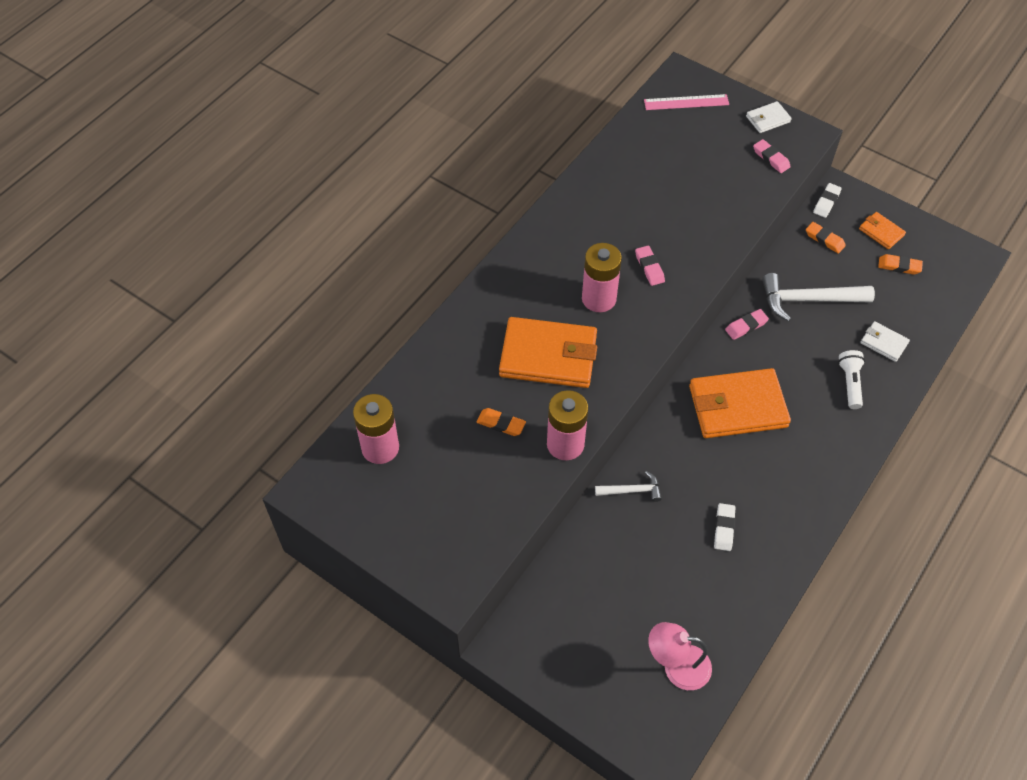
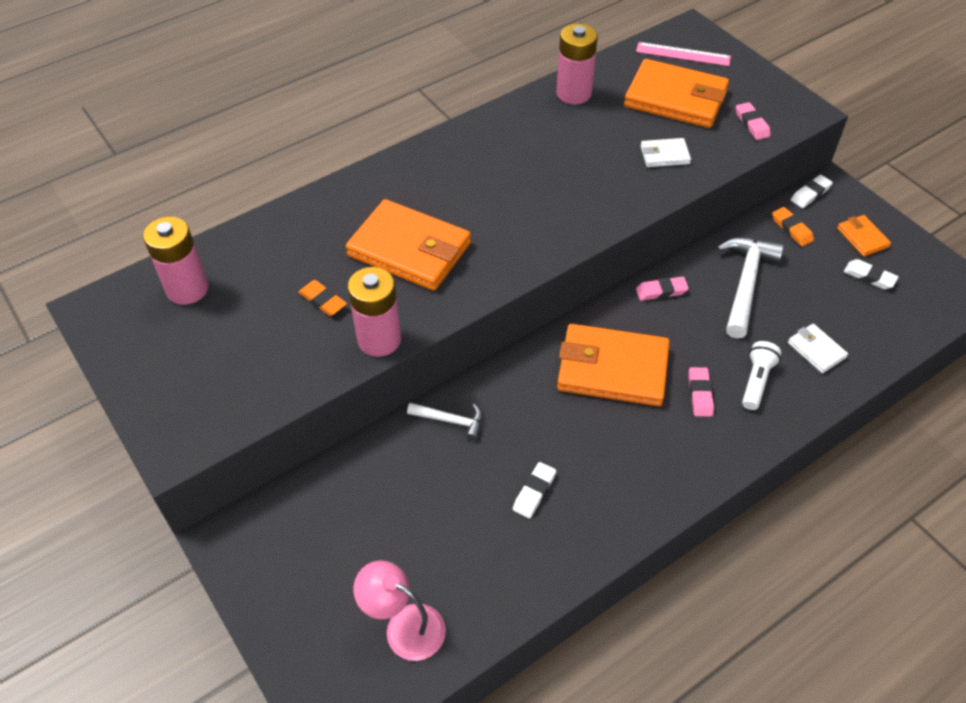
camera: 20 degrees right, 5 degrees down
pink battery [582,243,622,312] -> pink battery moved to [556,24,598,104]
pink eraser [635,246,665,286] -> pink eraser moved to [688,367,714,417]
white wallet [746,101,792,133] -> white wallet moved to [641,138,691,167]
white hammer [762,273,875,322] -> white hammer turned 90 degrees clockwise [717,237,784,339]
orange eraser [878,254,923,275] -> white eraser [844,259,899,289]
none -> orange wallet [624,59,729,128]

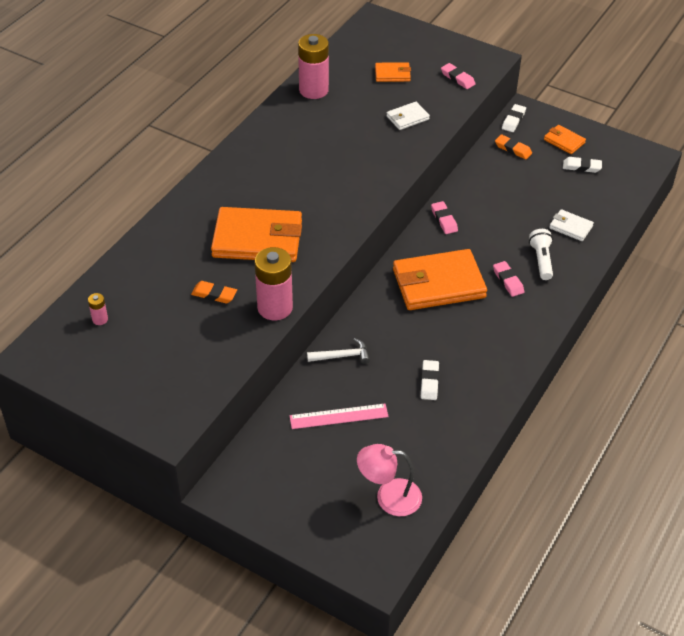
camera: 25 degrees left, 5 degrees down
pink battery [143,216,208,305] -> pink battery [88,293,108,325], size x0.44
orange wallet [624,59,729,128] -> orange wallet [375,62,411,82], size x0.47
pink ruler [636,42,731,66] -> pink ruler moved to [290,404,389,429]
pink eraser [636,276,689,301] -> pink eraser turned 75 degrees counterclockwise [431,201,458,234]
white hammer [717,237,784,339] -> none

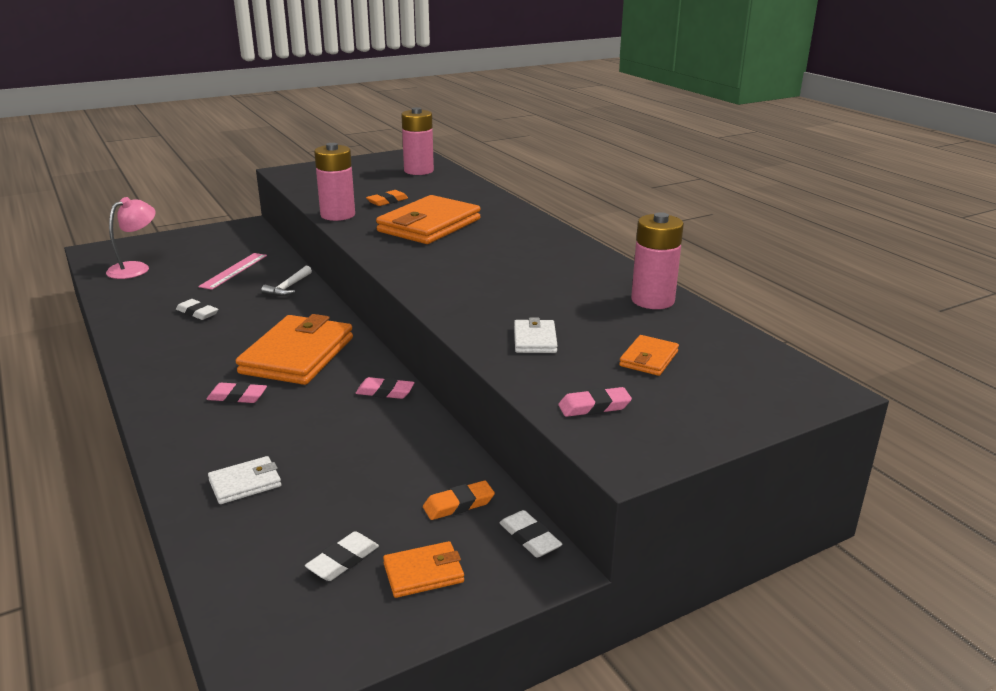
camera: 120 degrees right, 20 degrees down
pink battery [88,293,108,325] -> pink battery [402,107,434,175], size x2.25
white flashlight [529,229,553,280] -> none

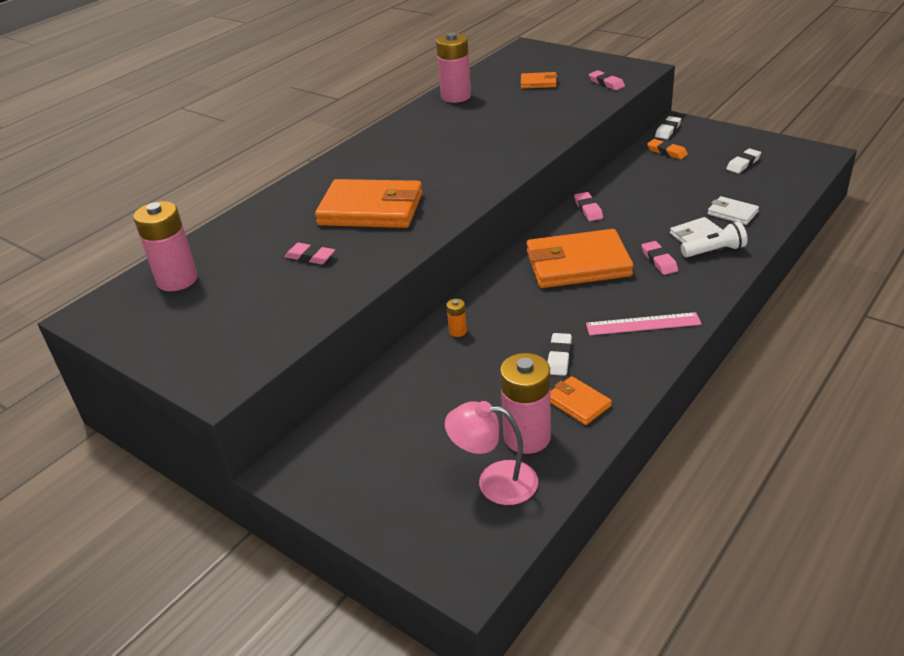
camera: 110 degrees left, 10 degrees up
pink ruler [198,253,267,290] -> pink ruler moved to [586,312,702,335]
white hammer [261,266,312,296] -> orange battery [446,299,467,337]
white eraser [305,531,379,581] -> white eraser turned 60 degrees counterclockwise [726,148,761,173]
pink battery [314,143,355,221] -> pink battery moved to [500,353,551,454]
orange eraser [366,190,408,206] -> pink eraser [285,243,335,265]
orange wallet [383,541,464,598] -> orange wallet moved to [551,376,612,425]
white wallet [514,318,558,353] -> white wallet moved to [670,217,723,243]
none -> white flashlight [681,222,748,257]

